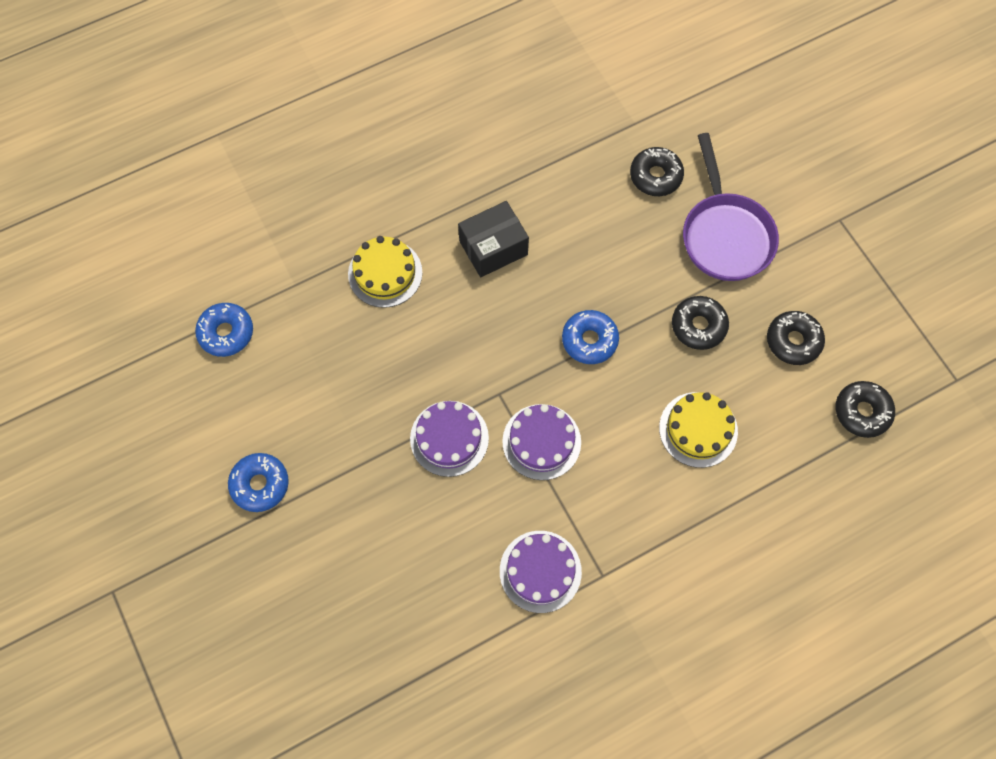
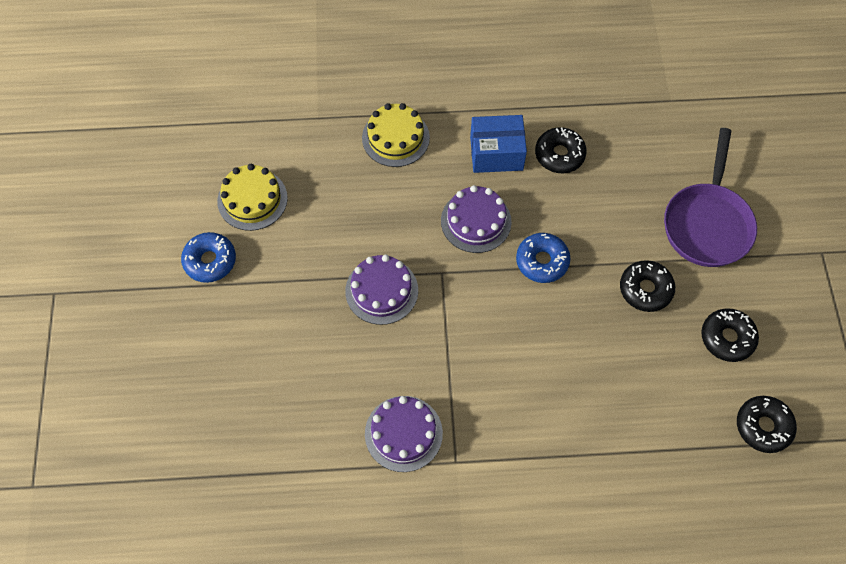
camera: 25 degrees right, 5 degrees down
blue donut [195,303,253,357] -> none
black box [458,201,529,277] -> blue box [470,115,527,173]
purple cake [502,404,581,480] -> purple cake moved to [441,185,512,253]
black donut [630,147,684,196] -> black donut moved to [535,127,587,173]
yellow cake [659,392,738,468] -> yellow cake moved to [217,164,288,231]

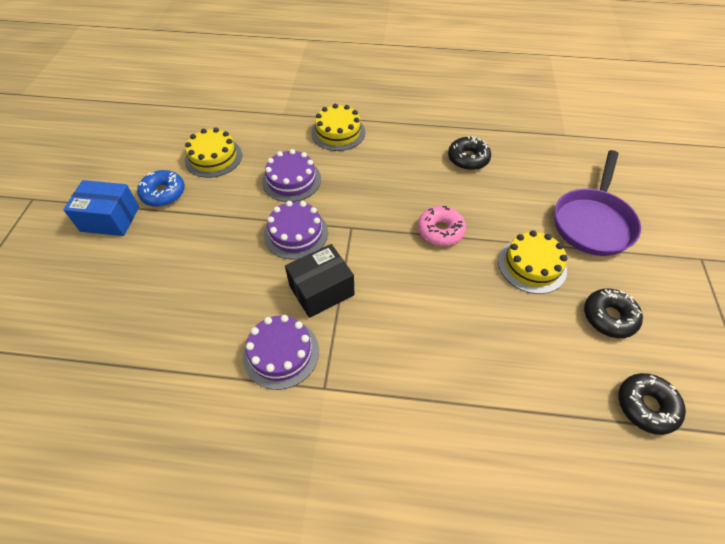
camera: 10 degrees right, 10 degrees down
purple cake [441,185,512,253] -> purple cake moved to [262,149,321,202]
blue box [470,115,527,173] -> blue box moved to [63,180,139,236]
blue donut [516,233,570,283] -> pink donut [418,206,466,246]
black donut [620,260,675,312] -> yellow cake [498,230,567,294]
none -> black box [285,244,354,318]

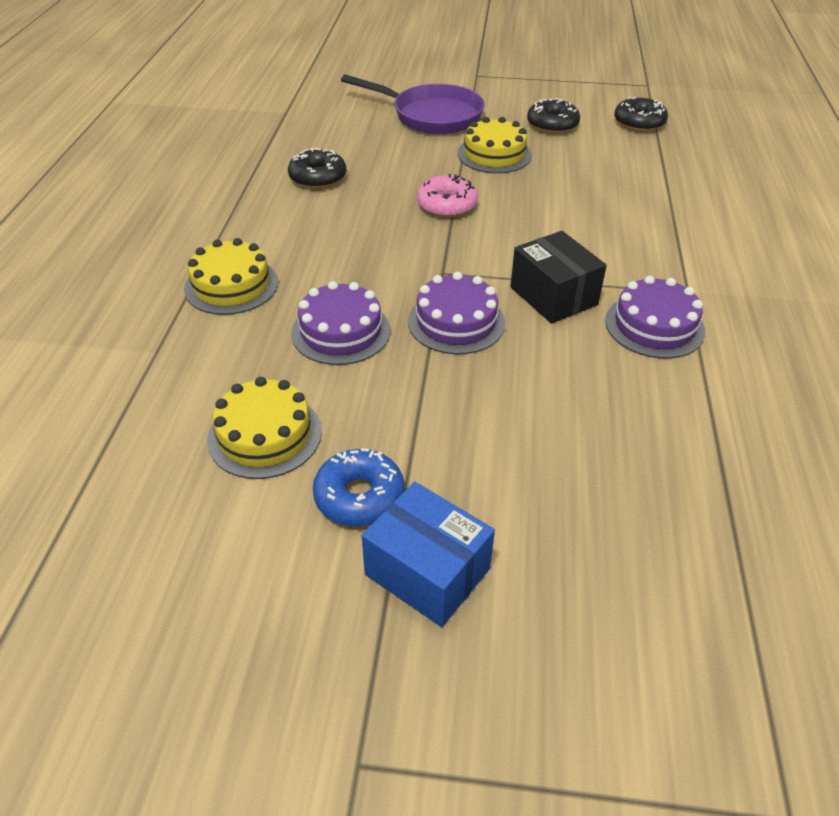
camera: 90 degrees left, 10 degrees down
blue box [63,180,139,236] -> blue box turned 60 degrees counterclockwise [362,482,495,627]

